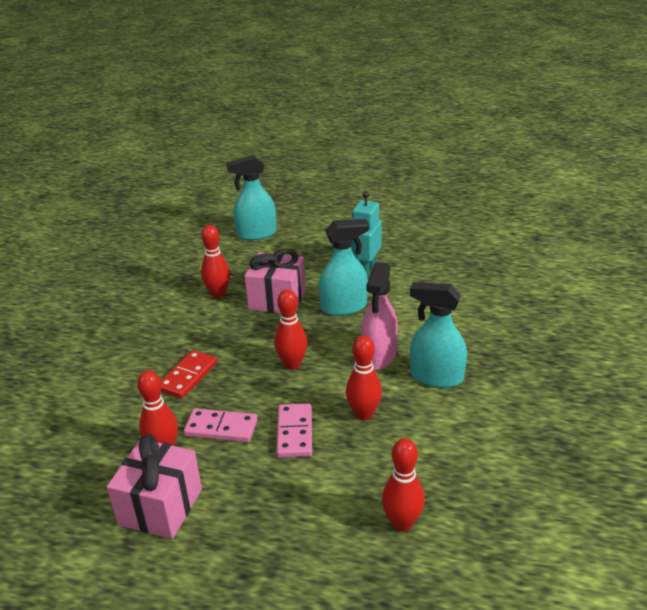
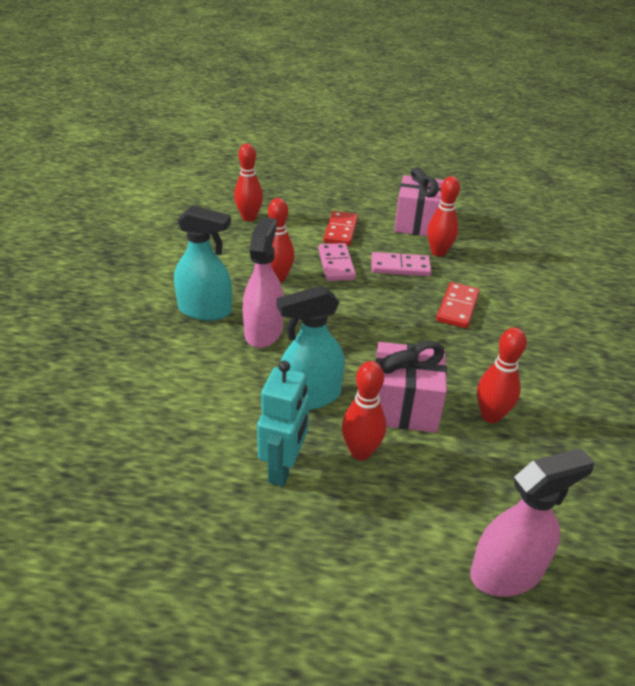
camera: 170 degrees right, 5 degrees up
turquoise spray bottle [226,155,277,240] -> pink spray bottle [470,448,595,597]
red bowling pin [274,289,307,370] -> red bowling pin moved to [342,361,386,460]
none -> red domino [323,211,358,246]

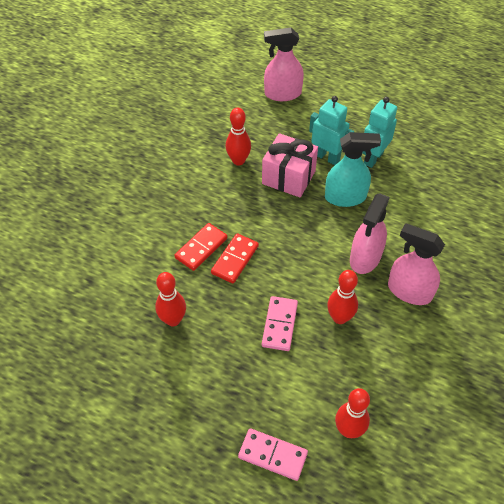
camera: 160 degrees left, 15 degrees up
turquoise spray bottle [174,205,232,321] -> pink spray bottle [388,223,445,305]
red domino [323,211,358,246] -> red domino moved to [211,233,259,284]
red bowling pin [342,361,386,460] -> turquoise robot [309,96,354,165]
pink domino [371,252,431,276] -> pink domino moved to [238,428,308,481]
pink gift [394,167,444,236] -> none

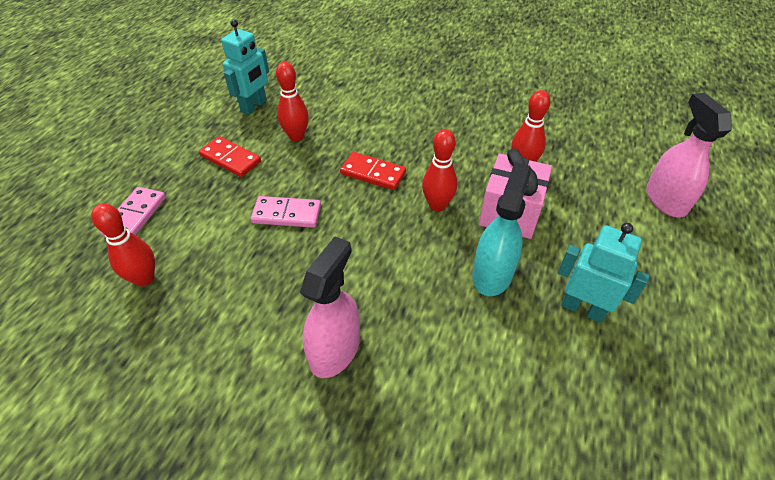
camera: 85 degrees right, 5 degrees down
red domino [174,223,227,271] -> red domino moved to [199,136,261,177]
turquoise robot [309,96,354,165] -> turquoise robot moved to [221,19,269,115]
turquoise spray bottle [325,132,381,207] -> turquoise spray bottle turned 150 degrees counterclockwise [472,162,532,296]
red bowling pin [327,270,358,324] -> red bowling pin moved to [422,129,457,212]
pink spray bottle [350,193,390,274] -> none

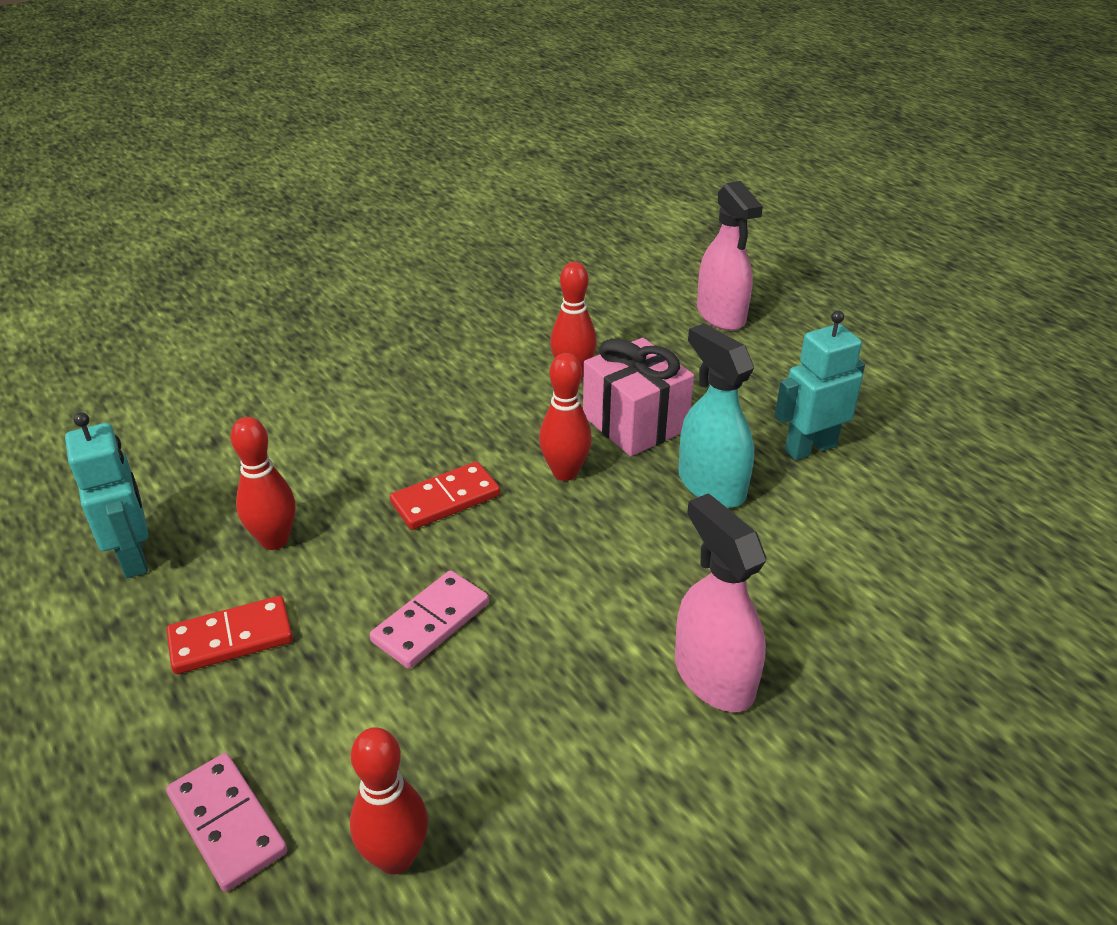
camera: 55 degrees left, 10 degrees down
pink spray bottle [646,93,732,217] -> pink spray bottle turned 135 degrees counterclockwise [697,181,763,331]

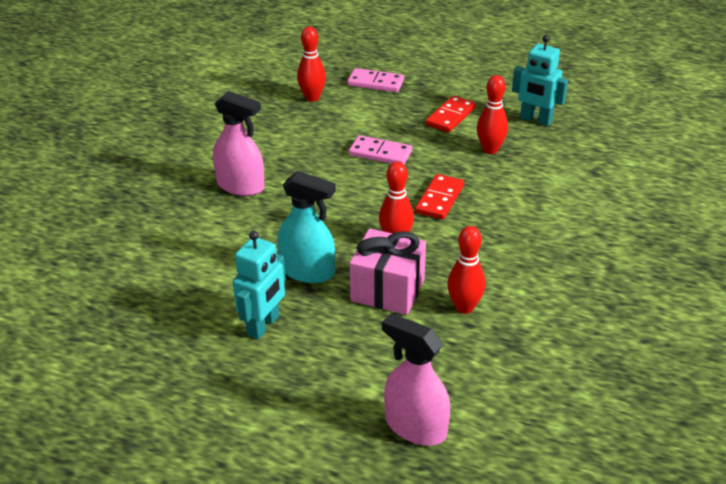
camera: 145 degrees right, 0 degrees up
pink domino [370,570,489,669] -> pink domino turned 75 degrees counterclockwise [349,135,412,164]

